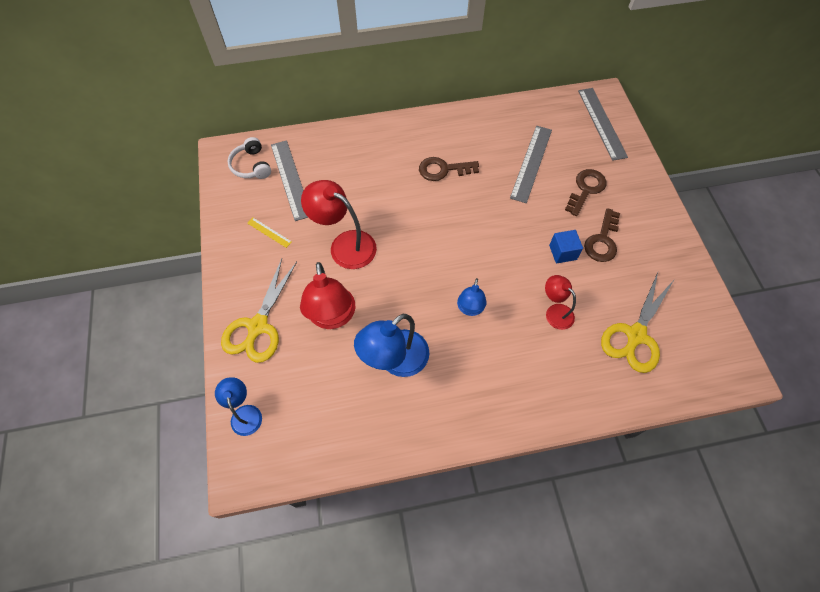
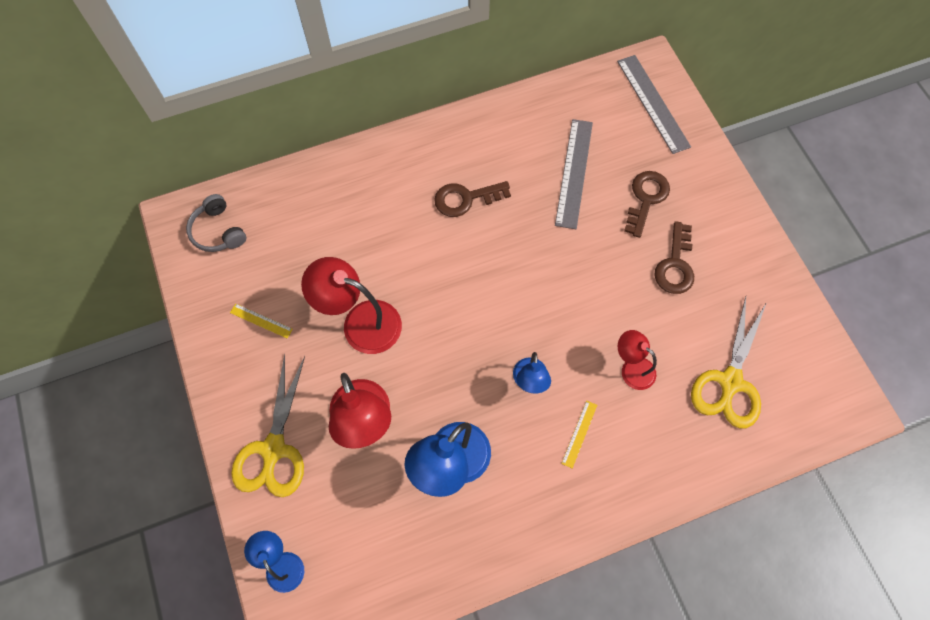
camera: 10 degrees left, 5 degrees up
white headphones [228,137,271,179] -> grey headphones [186,194,246,252]
grey ruler [271,140,308,221] -> none
blue cube [549,230,583,264] -> none
none -> yellow ruler [561,401,597,469]

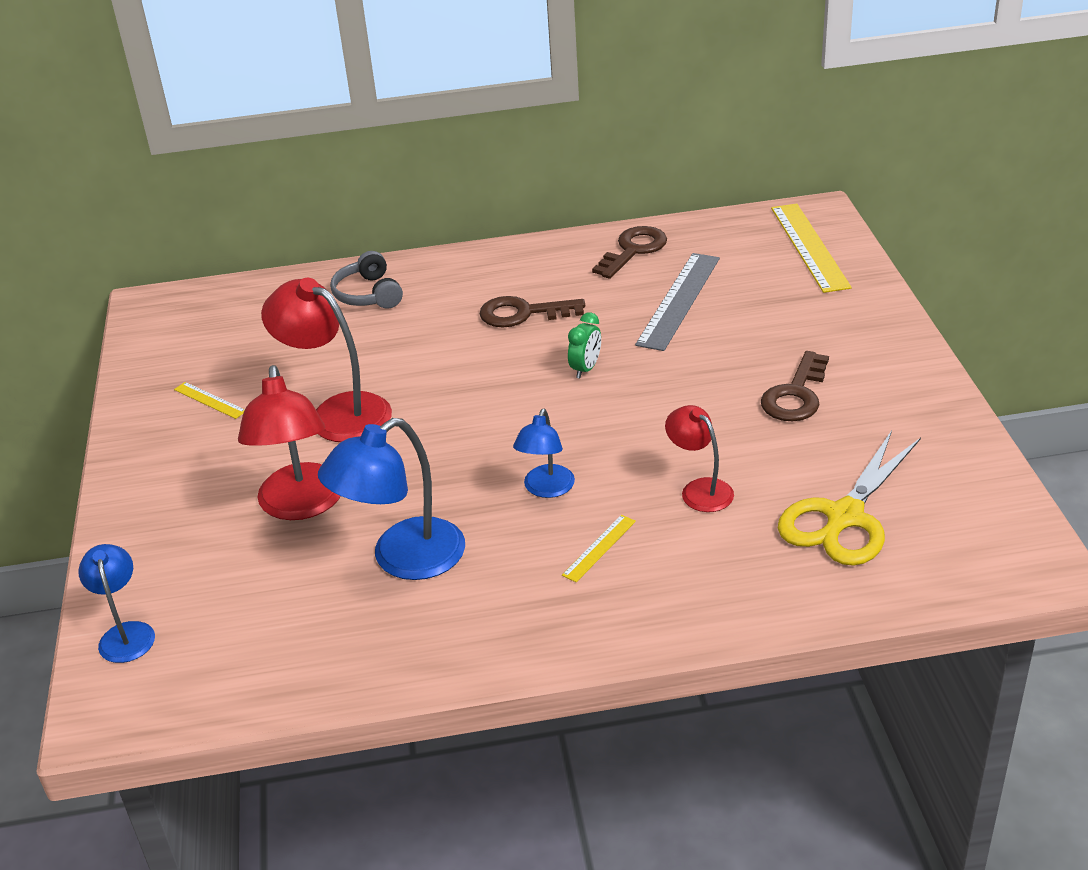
camera: 15 degrees right, 30 degrees down
grey headphones [186,194,246,252] -> grey headphones moved to [330,251,403,309]
yellow scissors [231,354,305,497] -> none
grey ruler [617,55,691,154] -> yellow ruler [771,203,852,293]
brown key [624,171,670,238] -> brown key moved to [592,226,667,279]
none -> green clock [568,312,601,379]

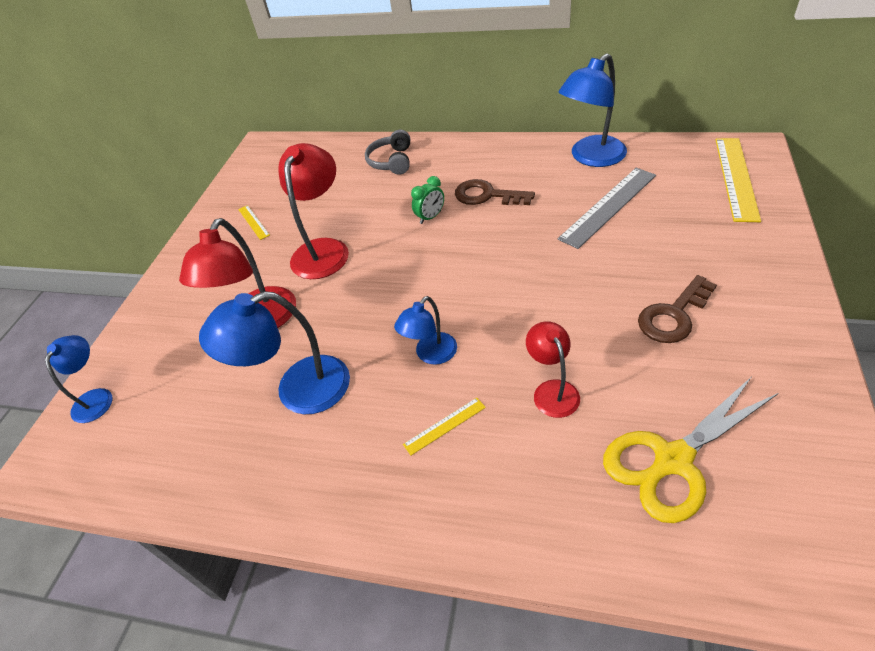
camera: 25 degrees right, 10 degrees up
red lamp [261,278,392,442] -> red lamp turned 45 degrees clockwise [278,143,349,279]
green clock [568,312,601,379] -> green clock moved to [411,176,444,224]
brown key [592,226,667,279] -> blue lamp [559,53,627,167]

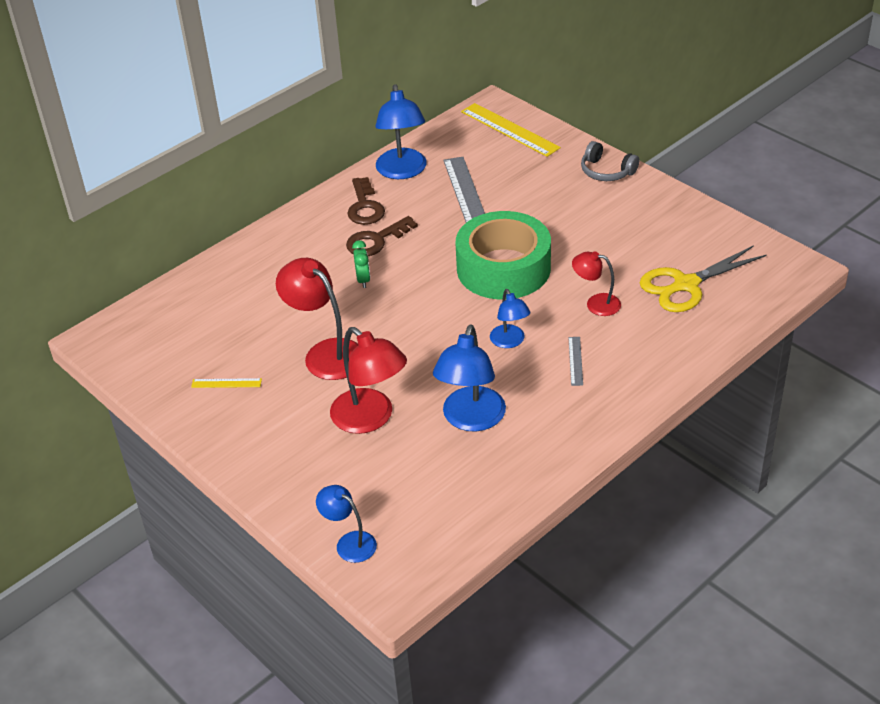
camera: 60 degrees left, 5 degrees down
grey headphones [365,130,410,175] -> grey headphones moved to [581,141,639,181]
yellow ruler [403,398,486,455] -> grey ruler [568,337,583,386]
yellow scissors [603,377,779,523] -> yellow scissors turned 60 degrees clockwise [640,245,767,312]
brown key [638,275,717,343] -> brown key moved to [347,177,385,225]
none -> green tape [456,211,551,300]

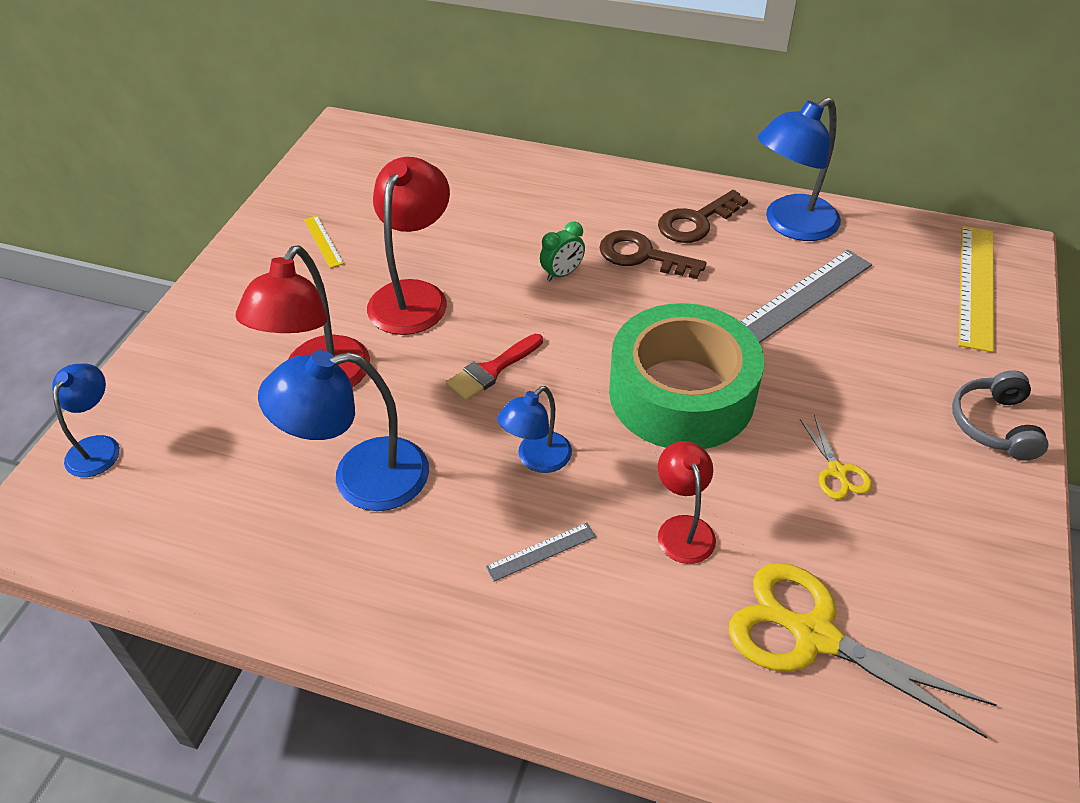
camera: 60 degrees right, 5 degrees up
none -> red brush [446,334,543,401]
none -> yellow scissors [800,415,872,500]

